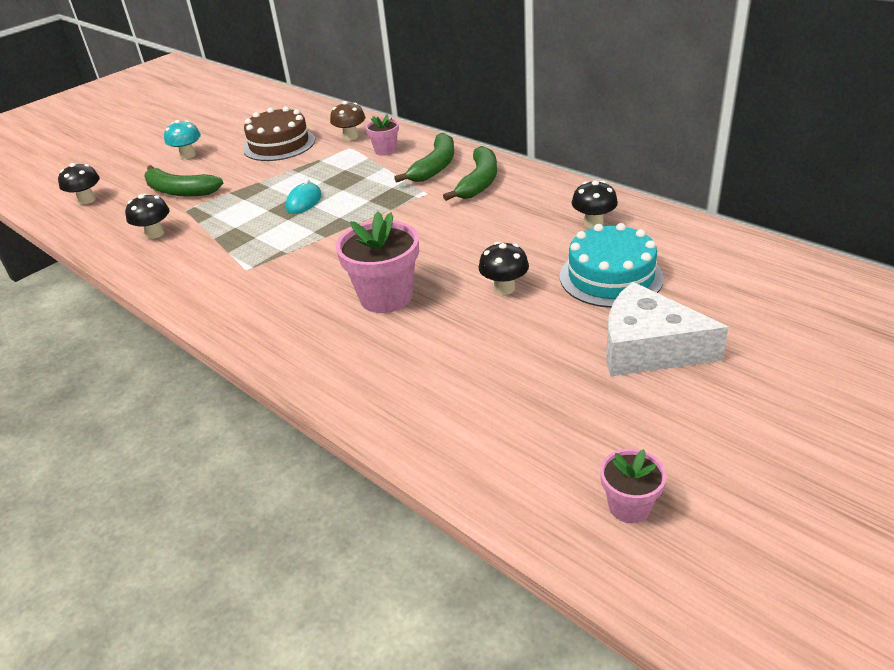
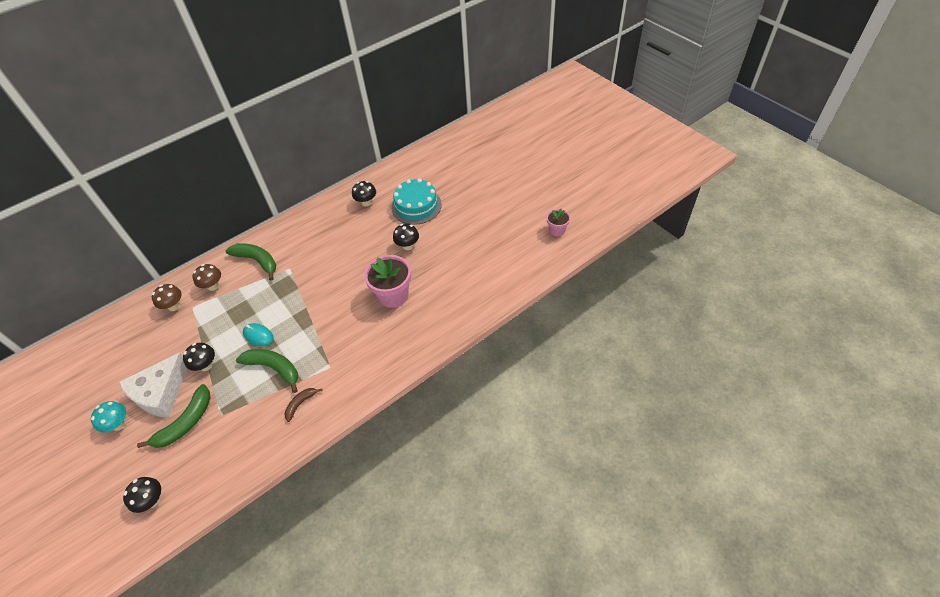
camera: 80 degrees left, 15 degrees up
black mushroom [125,194,170,239] -> black mushroom moved to [183,343,215,371]
brown cake [243,106,315,161] -> none
pink flower pot [366,114,399,156] -> brown mushroom [192,264,221,291]
green banana [443,146,497,201] -> green banana moved to [236,349,298,393]
white cheese [606,282,729,377] -> white cheese moved to [119,353,187,418]
none -> brown banana [284,388,322,422]

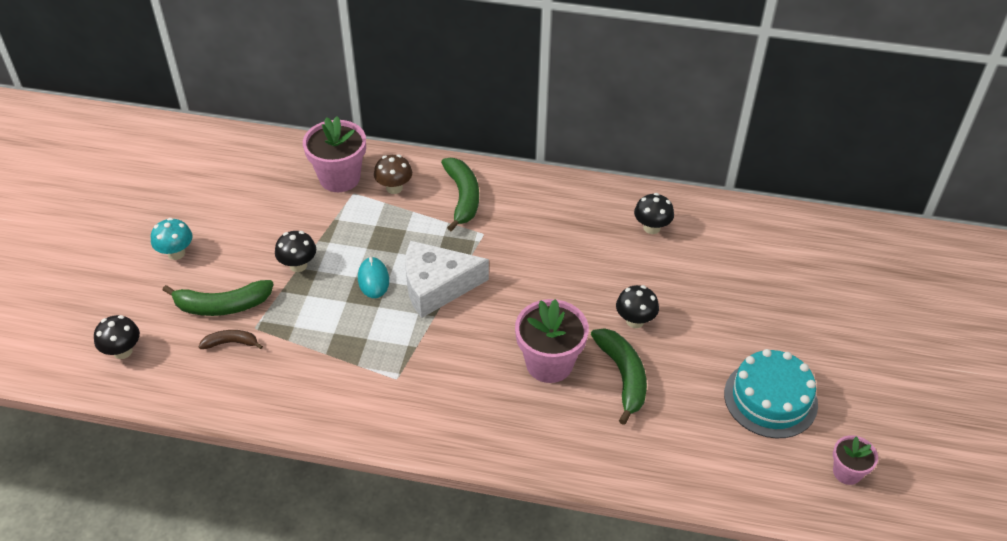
camera: 45 degrees right, 5 degrees down
white cheese [119,353,187,418] -> white cheese moved to [405,241,489,318]
brown mushroom [152,284,182,311] -> pink flower pot [303,116,366,192]
green banana [236,349,298,393] -> green banana moved to [591,328,647,425]
brown banana [284,388,322,422] -> brown banana moved to [199,330,263,349]
turquoise cake [391,178,442,225] -> turquoise cake moved to [724,349,818,438]

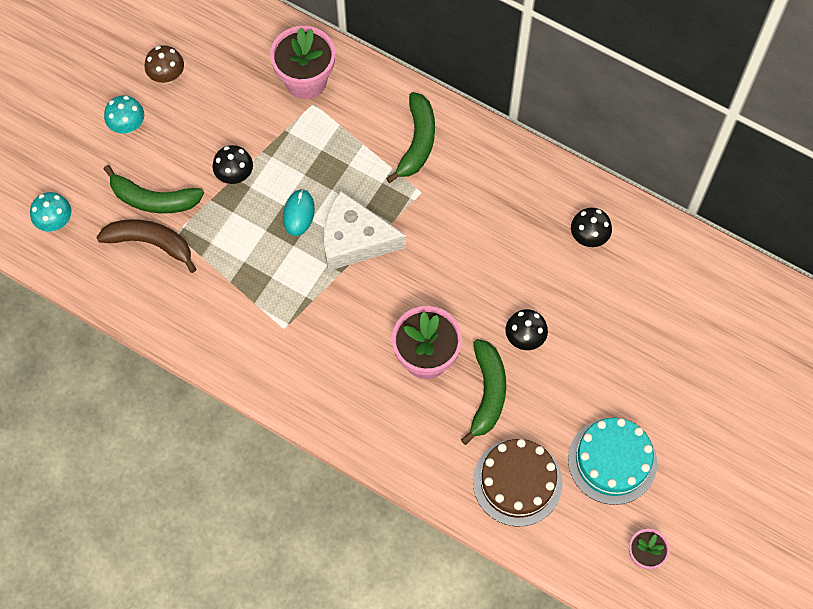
camera: 20 degrees right, 20 degrees up
black mushroom [94,315,140,359] -> turquoise mushroom [30,192,71,232]
brown banana [199,330,263,349] -> brown banana [97,219,197,273], size x1.78
brown mushroom [374,155,412,194] -> brown mushroom moved to [145,45,184,83]
none -> brown cake [473,439,562,526]

